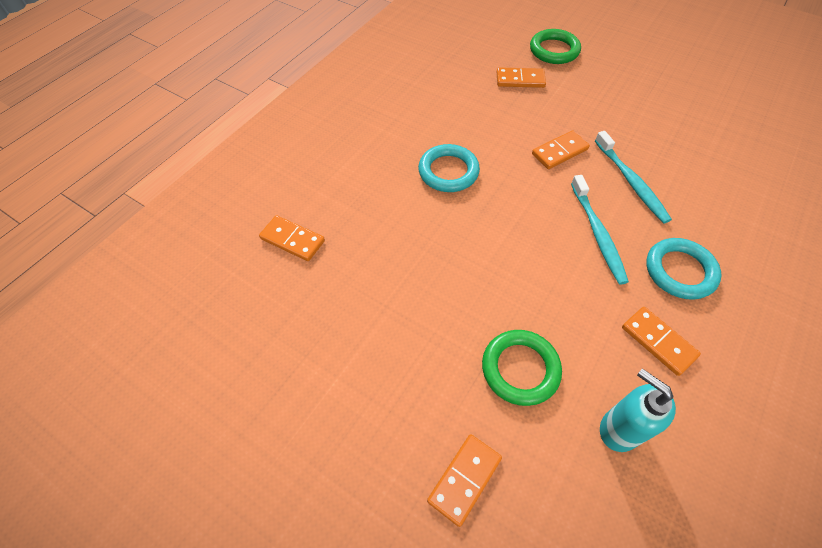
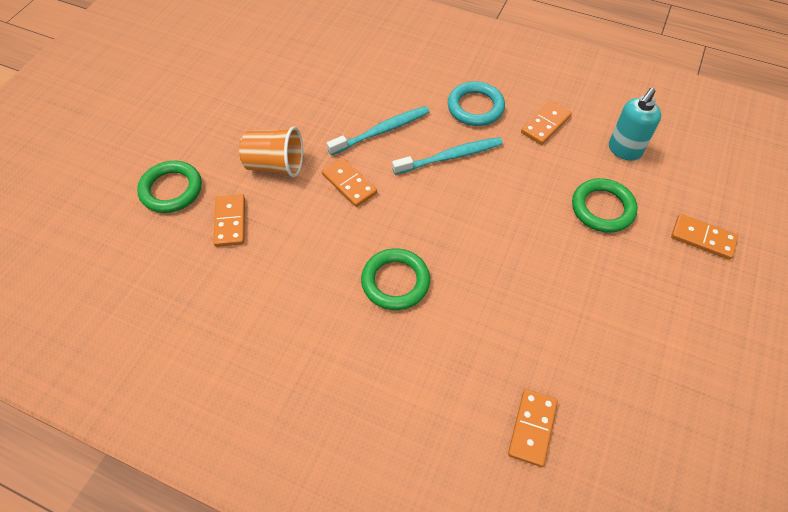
camera: 100 degrees left, 0 degrees up
turquoise ring [418,144,480,192] -> green ring [361,248,430,310]
none -> orange cup [239,126,303,177]

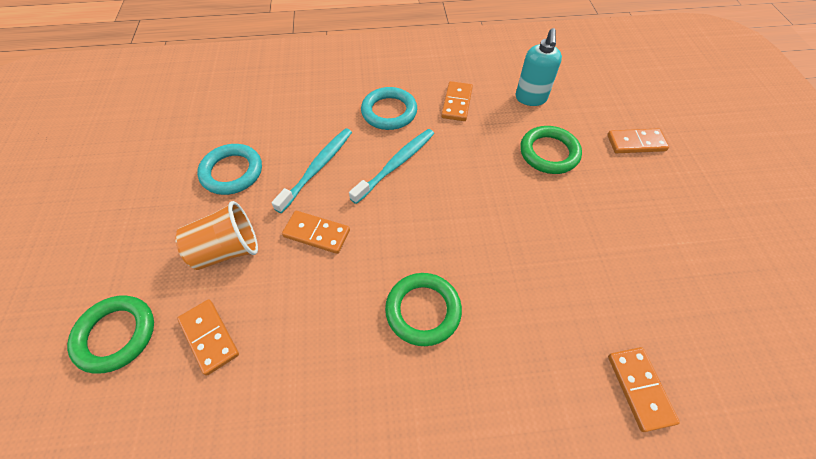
camera: 30 degrees left, 0 degrees up
none -> turquoise ring [197,144,262,195]

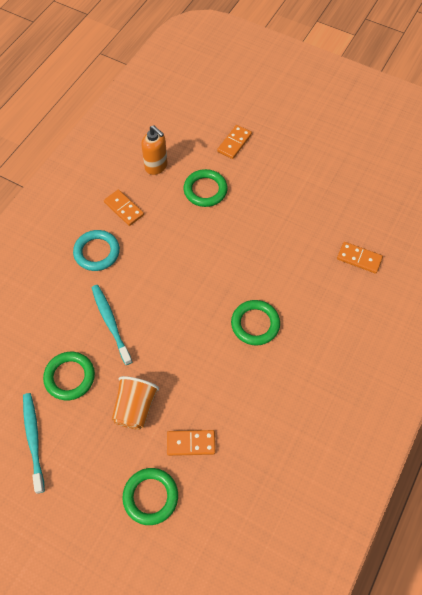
camera: 55 degrees left, 5 degrees up
turquoise ring [197,144,262,195] -> green ring [43,352,95,400]
orange domino [282,211,350,254] -> none
turquoise toothbrush [349,129,434,204] -> turquoise toothbrush moved to [23,393,45,494]
turquoise soap dispenser [515,28,562,106] -> orange soap dispenser [141,125,168,175]

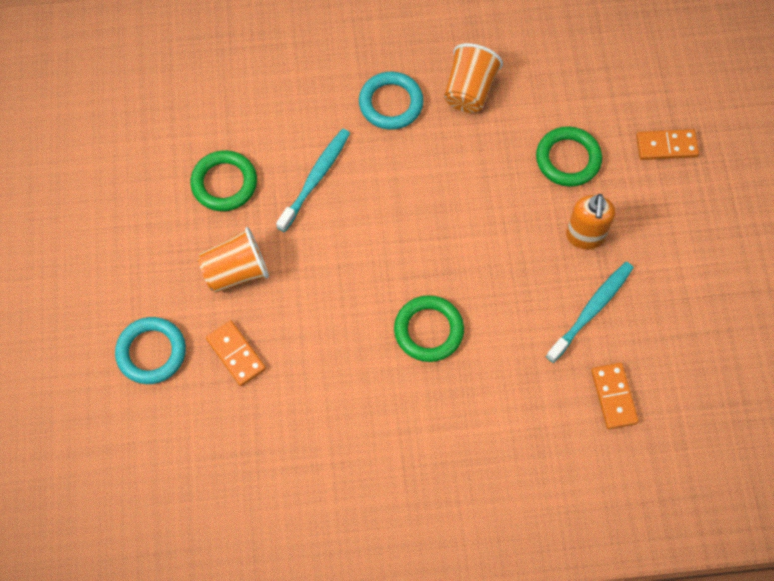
camera: 55 degrees right, 5 degrees up
turquoise toothbrush [23,393,45,494] -> turquoise toothbrush moved to [546,262,634,363]
orange domino [104,190,144,226] -> orange cup [444,43,503,113]
green ring [122,468,178,525] -> turquoise ring [115,317,186,384]
orange soap dispenser [141,125,168,175] -> orange soap dispenser moved to [566,194,615,249]

